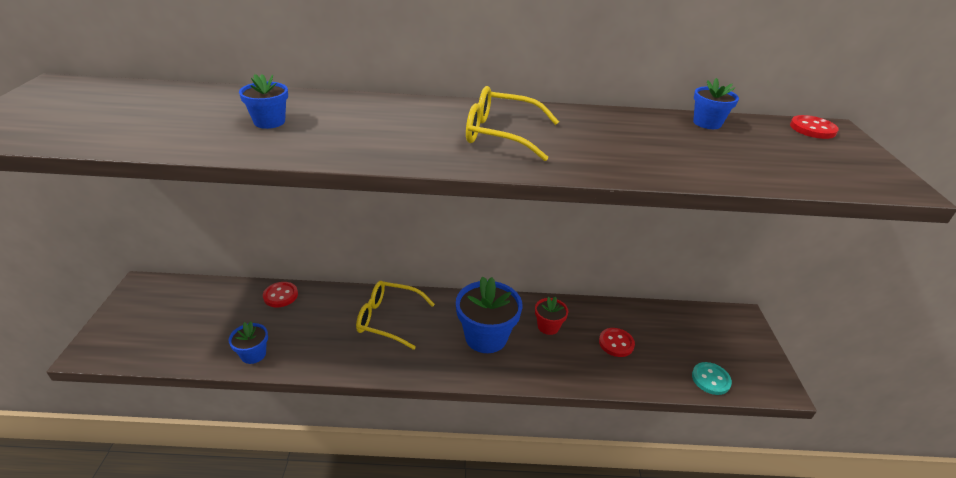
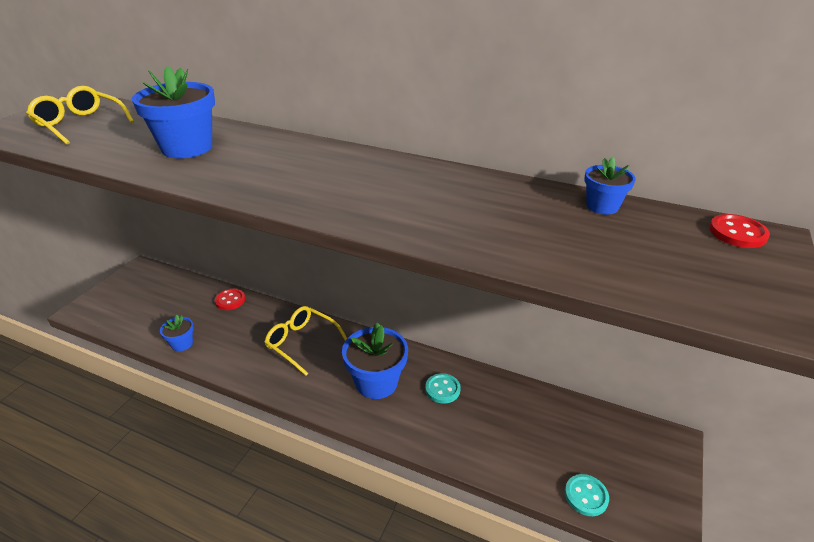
camera: 25 degrees right, 0 degrees up
blue flower pot [239,74,288,129] -> blue flower pot [132,66,215,158], size x1.89
yellow glasses [466,86,559,161] -> yellow glasses moved to [26,86,134,145]
red flower pot [535,297,568,335] -> turquoise button [425,373,461,404]
red button [599,328,635,357] -> none

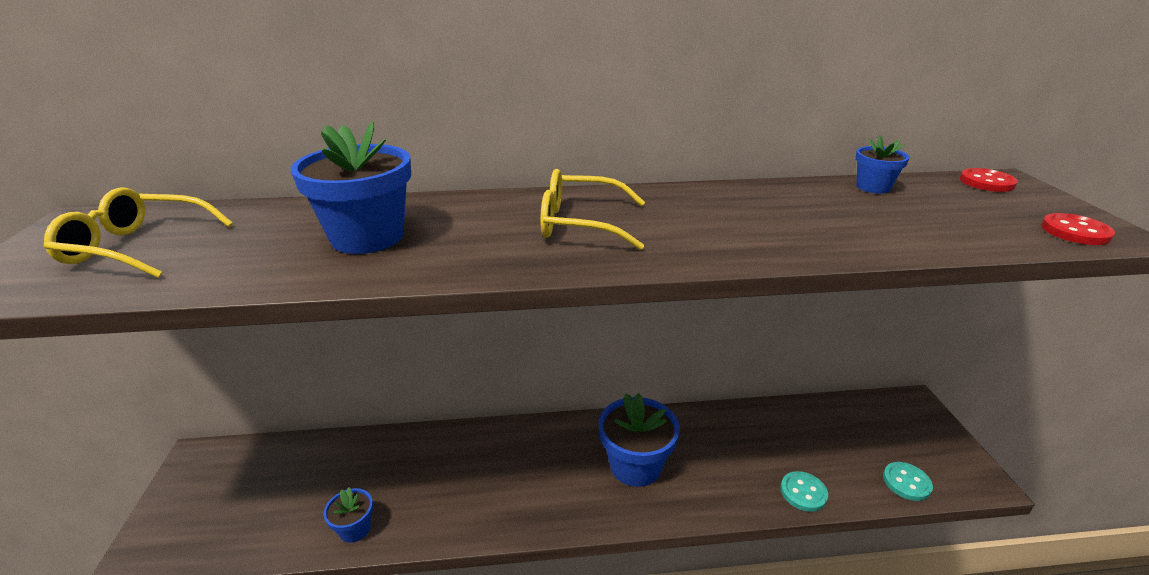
camera: 30 degrees left, 5 degrees down
red button [215,289,245,310] -> red button moved to [1041,213,1115,245]
yellow glasses [264,306,347,375] -> yellow glasses moved to [540,169,645,250]
turquoise button [425,373,461,404] -> turquoise button moved to [780,471,828,512]

